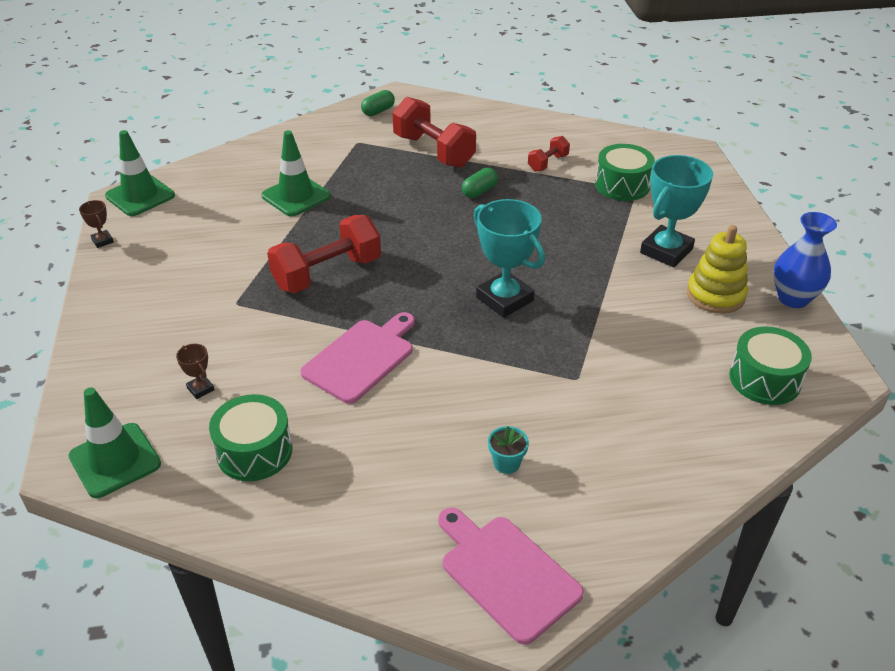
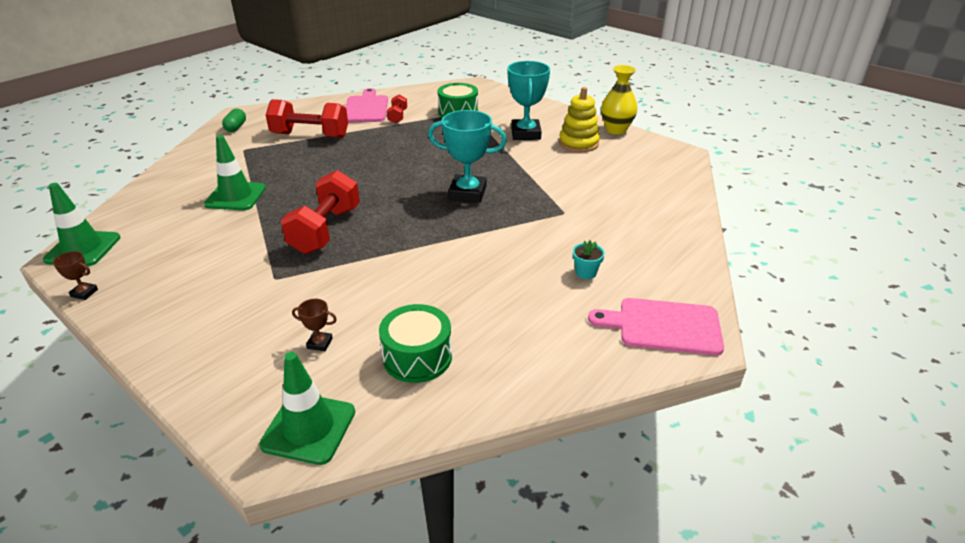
camera: 40 degrees left, 5 degrees down
pink cutting board [300,312,415,404] -> pink cutting board moved to [345,88,388,122]
green capsule [462,168,498,198] -> none
green drum [729,326,812,405] -> none
blue vase [773,212,837,308] -> yellow vase [601,65,637,134]

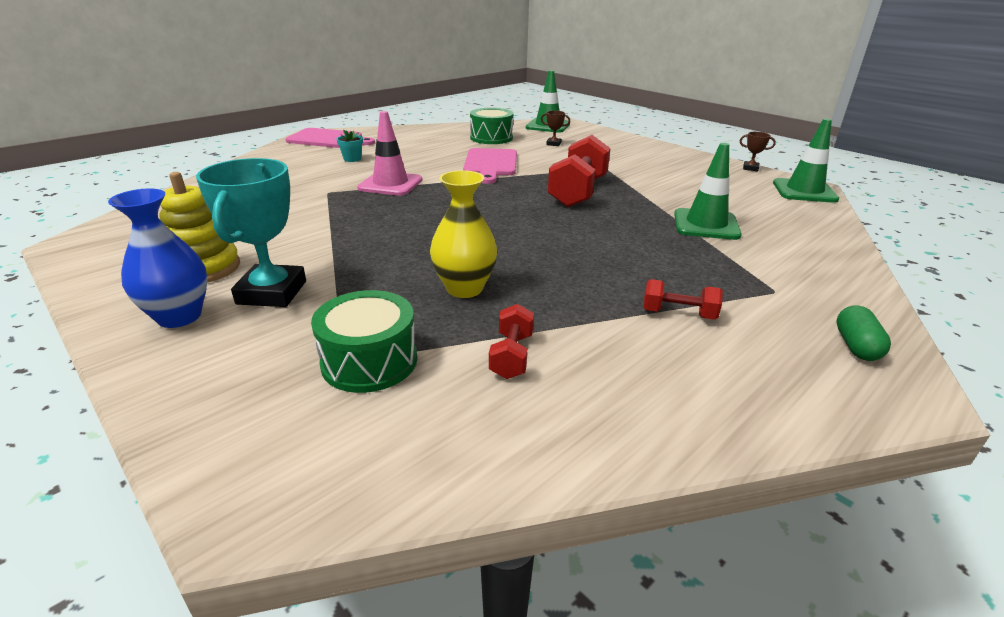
camera: 175 degrees left, 5 degrees down
red dumbbell [266,99,348,138] -> red dumbbell [643,279,723,320], size x0.50
pink cutting board [345,88,388,122] -> pink cutting board moved to [463,148,517,184]
turquoise trophy [428,110,507,203] -> none
yellow vase [601,65,637,134] -> yellow vase moved to [430,170,497,298]
none -> blue vase [108,188,208,328]
none -> pink traffic cone [357,111,423,196]

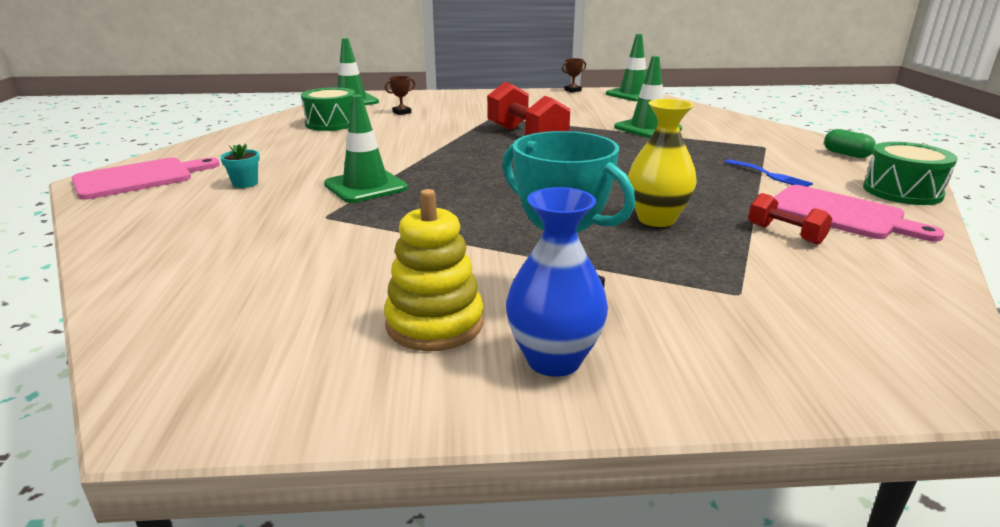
camera: 50 degrees left, 5 degrees down
green drum [311,290,417,393] -> green drum moved to [863,142,958,205]
pink traffic cone [357,111,423,196] -> green traffic cone [324,95,408,203]
pink cutting board [463,148,517,184] -> pink cutting board moved to [774,185,944,242]
red dumbbell [643,279,723,320] -> blue fork [725,159,813,187]

